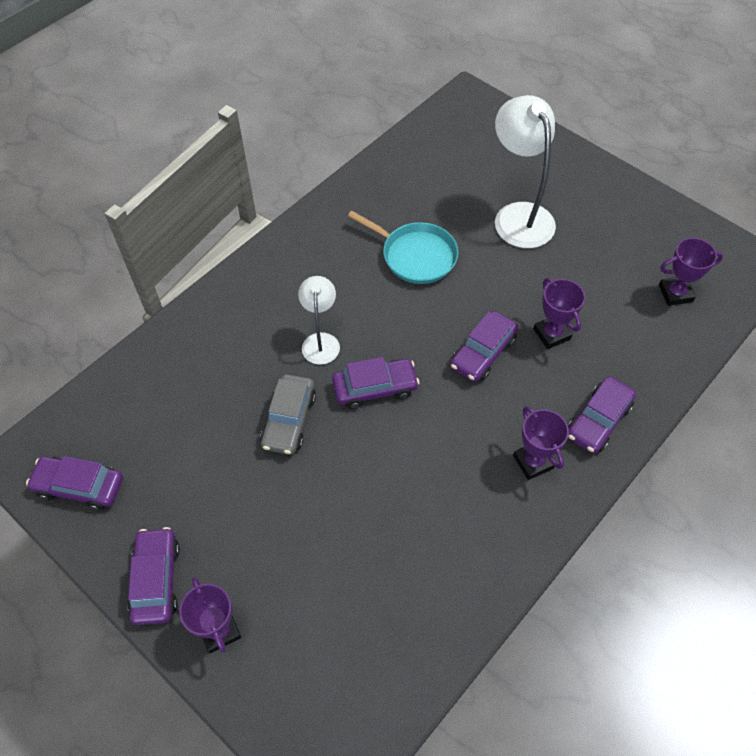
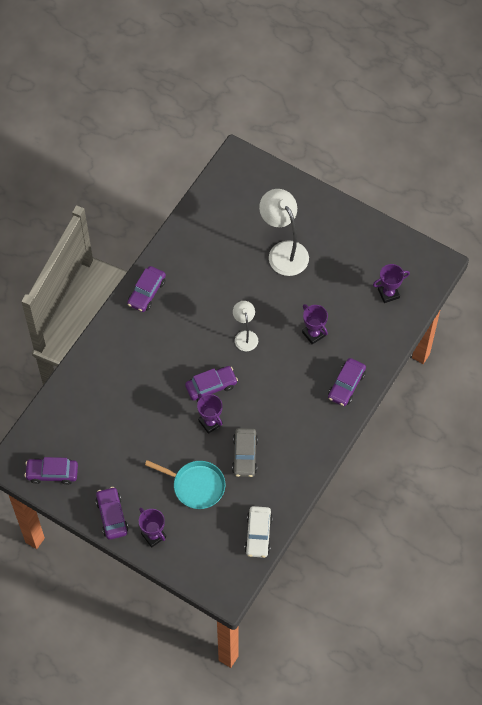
camera: 10 degrees left, 5 degrees up
grey car [261,374,316,455] -> grey car moved to [232,428,258,477]
white lamp [298,276,340,365] -> white lamp moved to [233,301,258,351]
turquoise pan [348,211,459,284] -> turquoise pan moved to [145,460,225,509]
purple car [450,311,518,382] -> purple car moved to [127,266,166,312]
purple trophy [513,406,569,480] -> purple trophy moved to [197,393,223,434]
none -> white car [244,506,273,558]

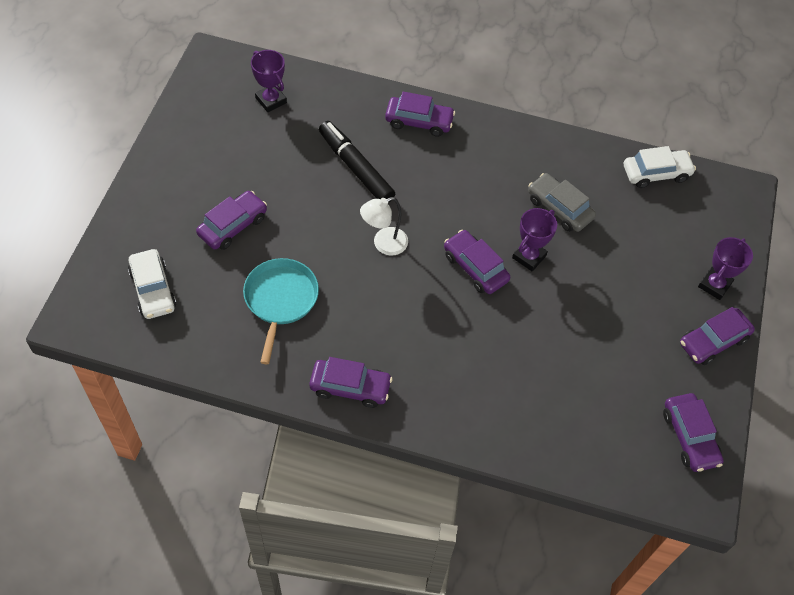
camera: 110 degrees left, 5 degrees down
turquoise pan [145,460,225,509] -> turquoise pan moved to [243,258,319,364]
grey car [232,428,258,477] -> grey car turned 120 degrees counterclockwise [528,173,596,232]
white lamp [259,189,309,276] -> purple car [196,191,267,250]
purple trophy [302,304,328,345] -> black marker [319,121,395,203]
none -> white car [128,249,176,319]

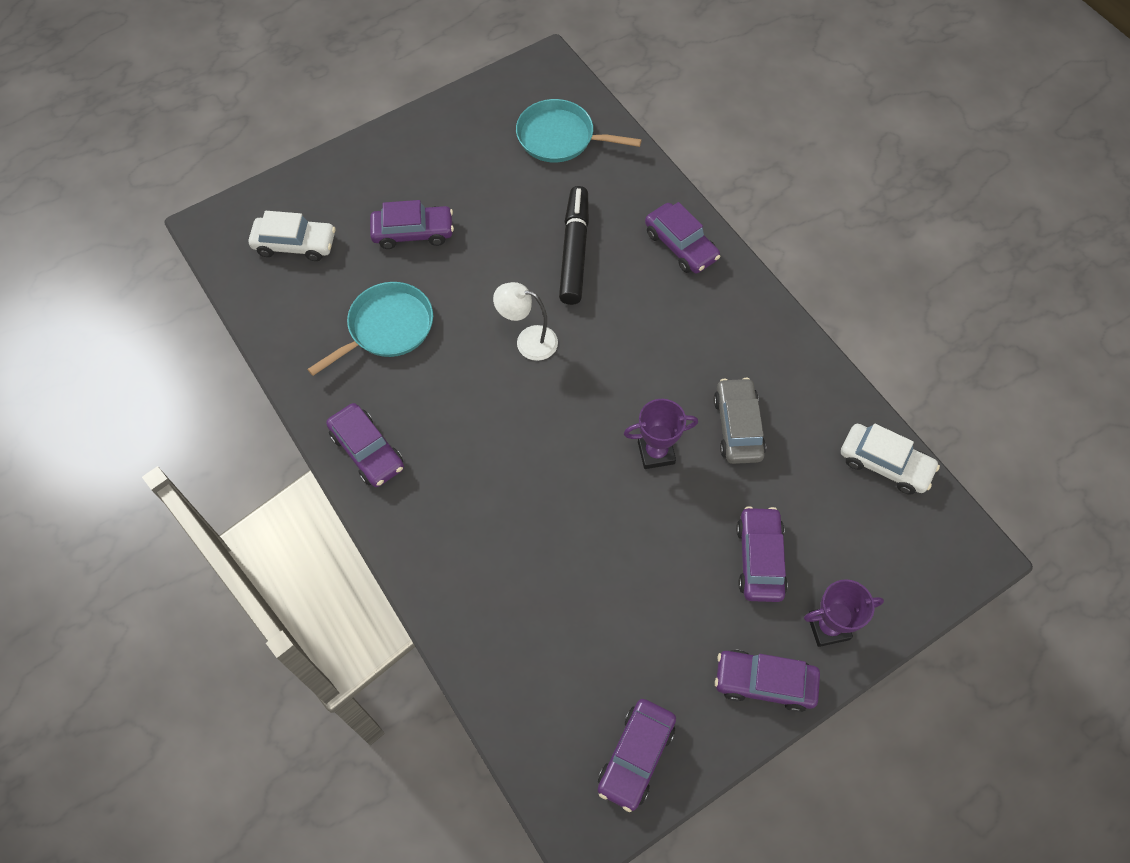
camera: 45 degrees right, 5 degrees up
white car [128,249,176,319] -> white car turned 105 degrees counterclockwise [249,211,335,261]
purple trophy [251,50,287,112] -> turquoise pan [516,99,642,162]
purple car [444,230,510,294] -> purple car moved to [736,506,788,602]

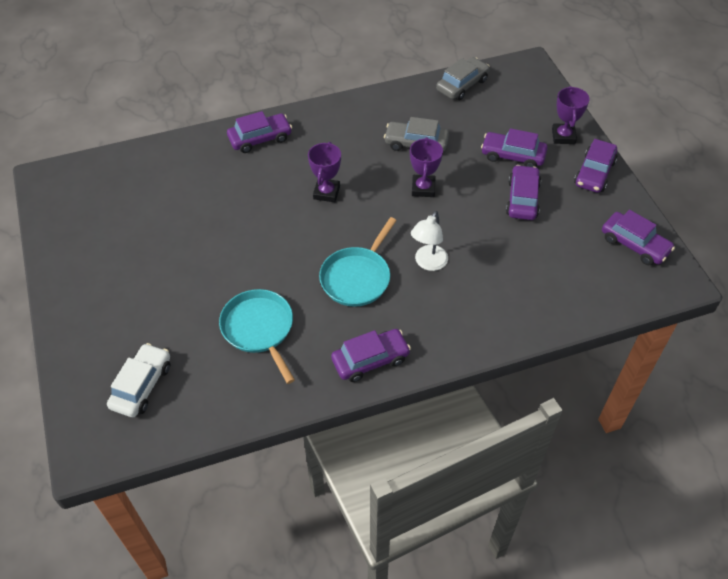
camera: 75 degrees left, 10 degrees down
purple car [370,200,454,249] -> purple car moved to [506,165,541,220]
white lamp [493,282,558,361] -> white lamp moved to [411,211,448,271]
turquoise pan [516,99,642,162] -> turquoise pan moved to [319,217,397,307]
black marker [559,186,589,305] -> none
white car [841,423,940,494] -> grey car [436,57,490,100]
none -> purple trophy [308,142,341,202]

